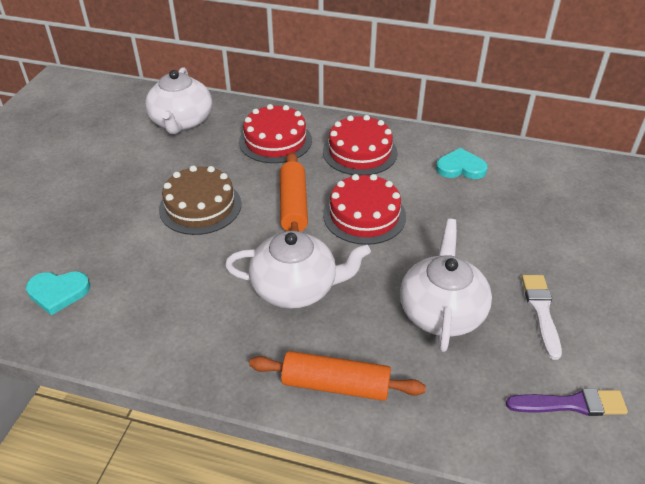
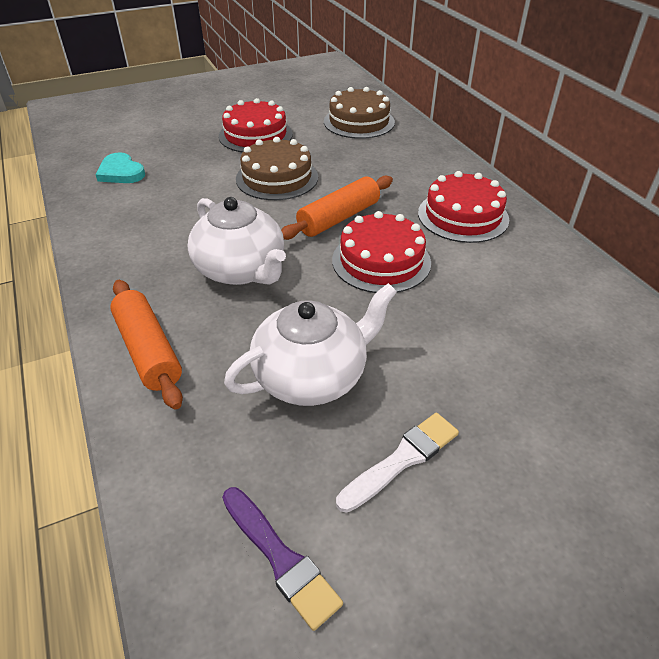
camera: 50 degrees right, 0 degrees up
white teapot [145,67,212,134] -> brown cake [324,87,395,139]
red cake [239,104,312,163] -> red cake moved to [219,98,293,152]
turquoise heart [436,148,488,179] -> none

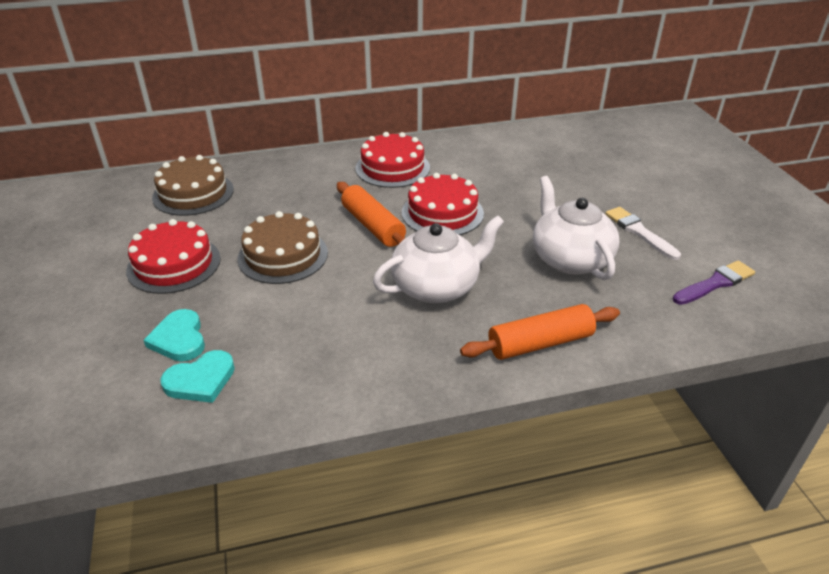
camera: 80 degrees left, 5 degrees down
none -> turquoise heart [143,309,205,362]

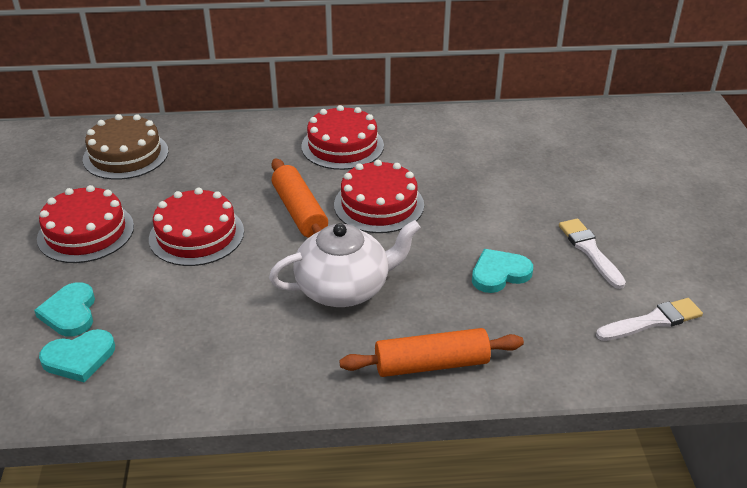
camera: 10 degrees right, 0 degrees up
brown cake [238,211,328,284] -> red cake [149,188,244,266]
white teapot [533,176,619,280] -> turquoise heart [472,249,533,293]
purple brush [673,261,755,305] -> white brush [596,298,703,341]

